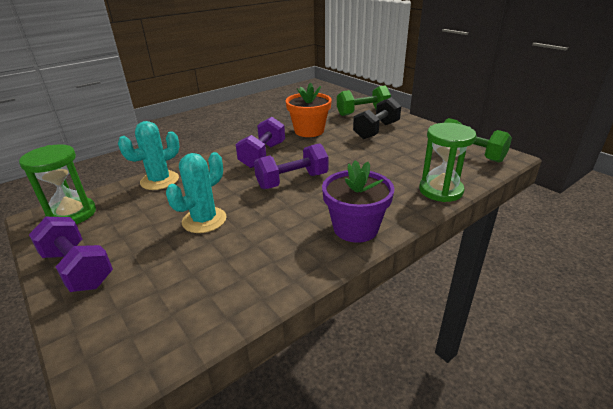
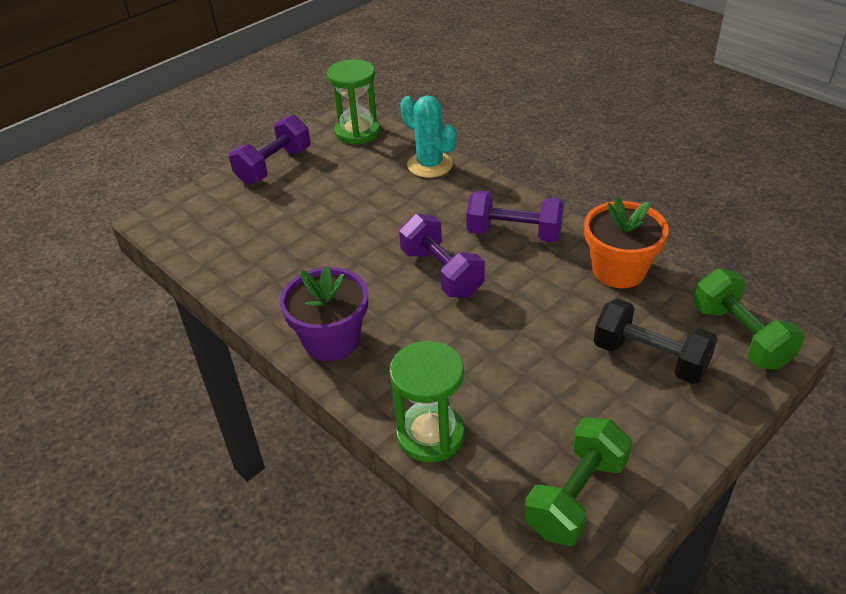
camera: 85 degrees right, 10 degrees up
turquoise cactus [166,152,227,233] -> none

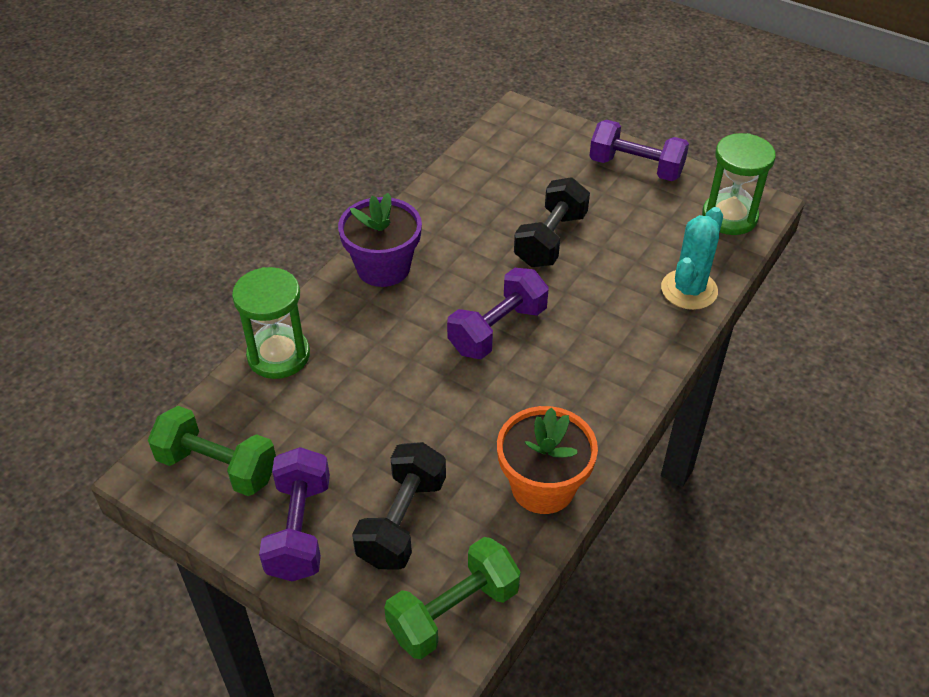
camera: 75 degrees right, 5 degrees up
purple dumbbell [466,191,564,242] -> purple dumbbell moved to [259,447,330,581]
none -> black dumbbell [514,177,590,267]

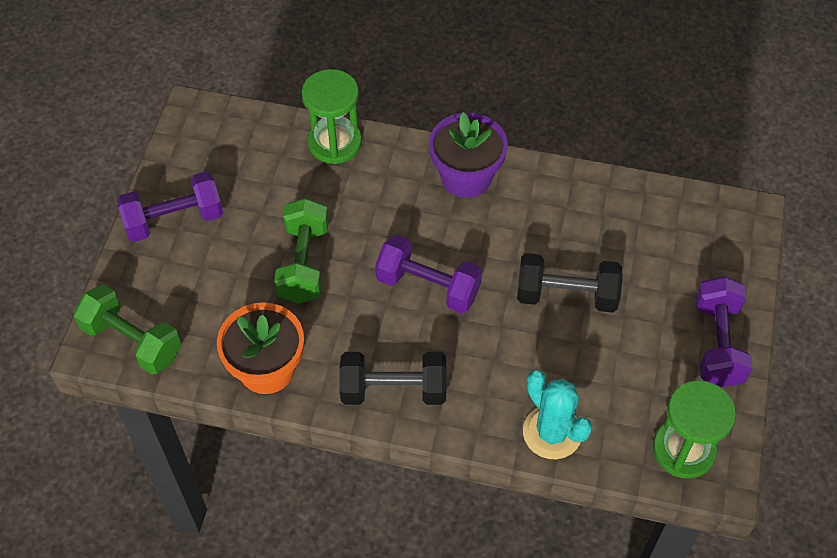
camera: 70 degrees right, 10 degrees up
green dumbbell [148,406,276,496] -> green dumbbell moved to [274,198,329,304]
black dumbbell [352,442,446,570] -> black dumbbell moved to [340,352,446,405]
turquoise cactus [661,207,723,310] -> turquoise cactus turned 45 degrees clockwise [523,370,592,459]

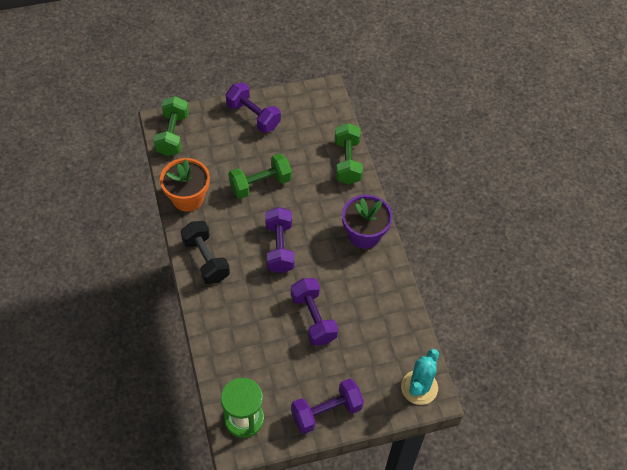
camera: 60 degrees right, 0 degrees up
green hourglass [302,69,362,164] -> green dumbbell [335,123,363,184]
black dumbbell [517,253,623,313] -> purple dumbbell [291,278,338,346]
turquoise cactus [523,370,592,459] -> turquoise cactus moved to [401,349,439,405]

